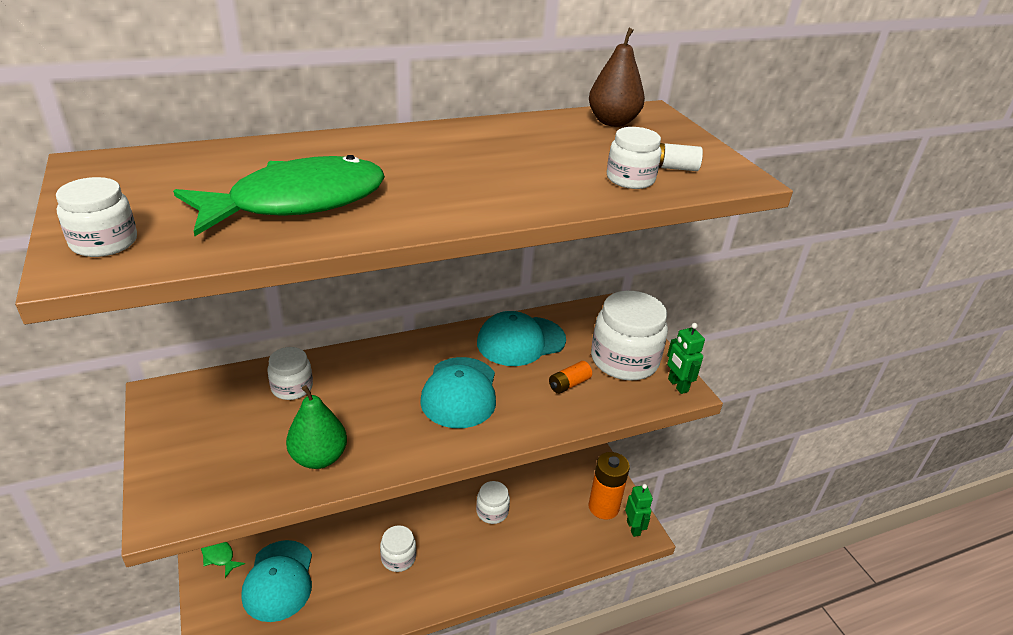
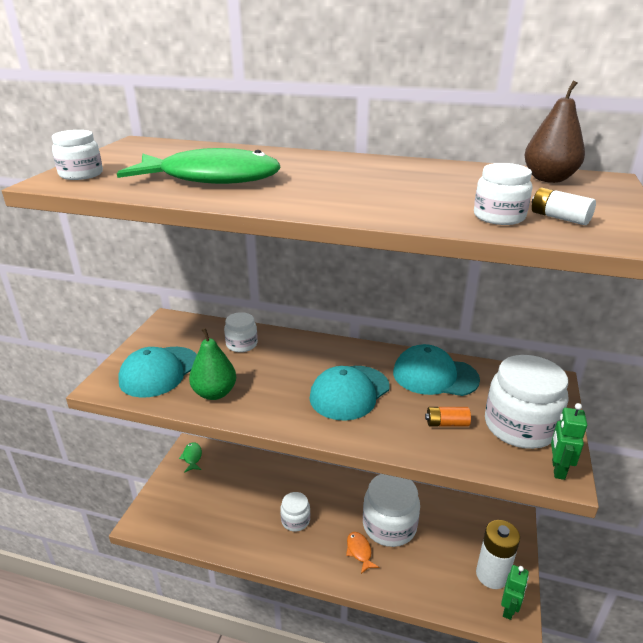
camera: 40 degrees right, 5 degrees down
turquoise cap [241,540,312,622] -> turquoise cap moved to [118,347,197,398]
white jar [476,481,510,524] -> white jar [363,474,420,547], size x1.84
orange battery [588,452,630,519] -> white battery [476,520,520,589]
none -> orange fish [346,532,379,574]

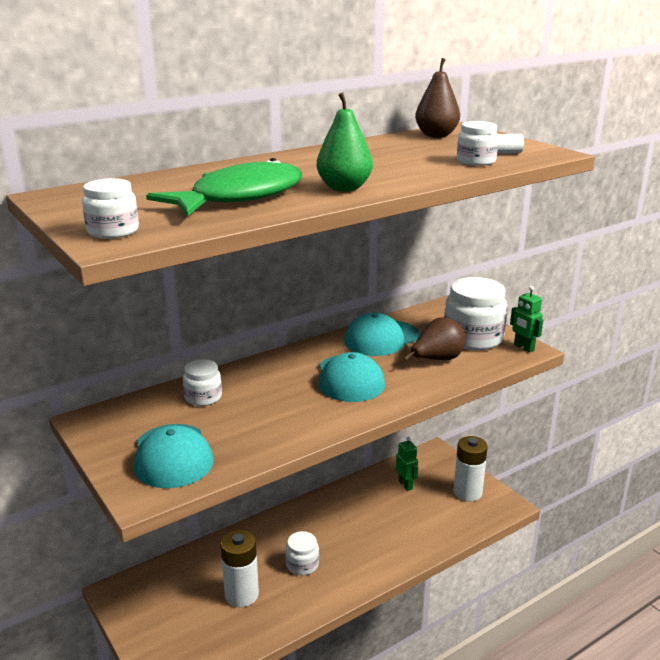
camera: 50 degrees left, 5 degrees down
green fish [179,442,202,473] -> none
green pear [189,328,236,400] -> green pear moved to [317,92,373,192]
orange fish [346,532,379,574] -> none
white jar [363,474,420,547] -> none
orange battery [425,407,471,427] -> brown pear [404,317,466,361]
green robot [501,565,529,620] -> green robot moved to [396,437,418,491]
none -> white battery [221,530,259,607]

